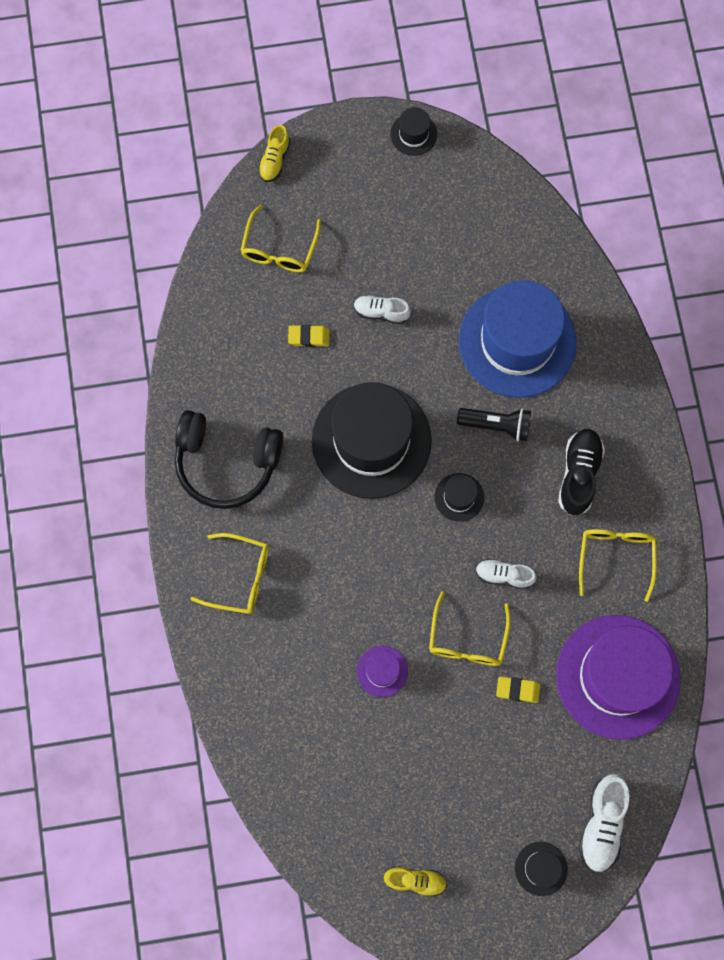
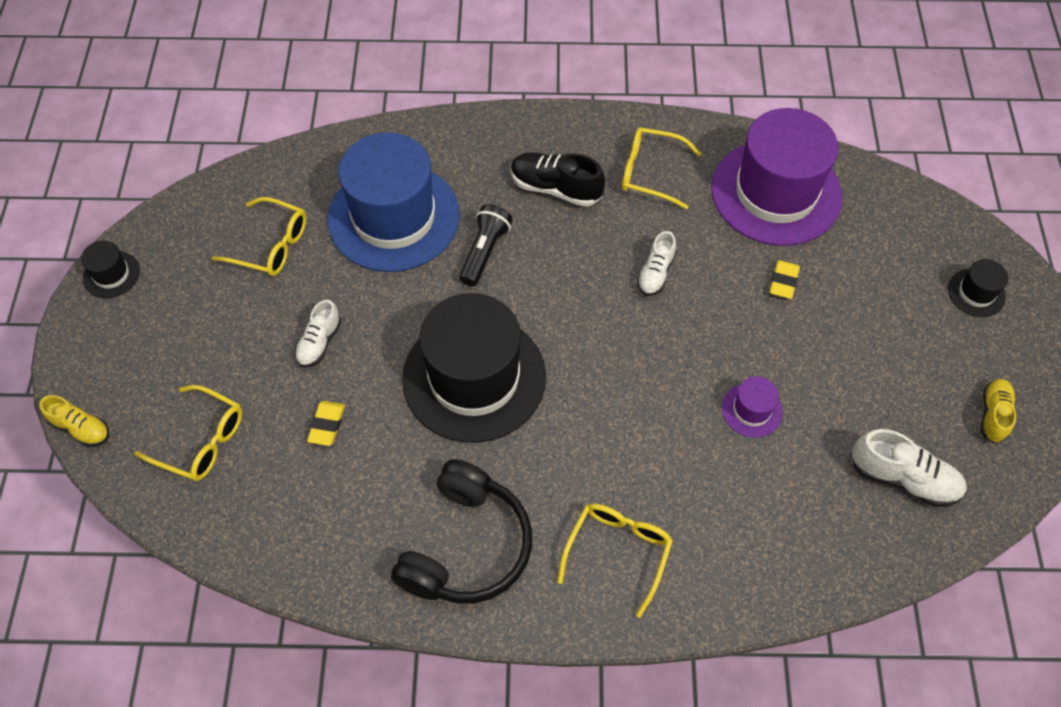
camera: 80 degrees left, 15 degrees down
yellow glasses [429,591,511,666] -> yellow glasses moved to [212,197,307,276]
black hat [435,473,484,522] -> none
white shoe [579,774,630,872] -> white shoe moved to [851,429,967,507]

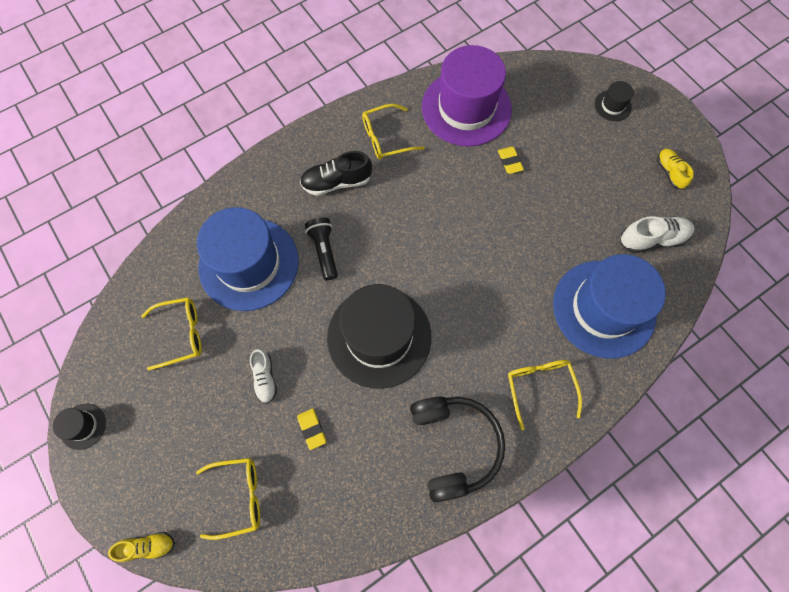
camera: 35 degrees left, 10 degrees up
white shoe [637,231,676,296] -> none
purple hat [722,377,783,438] -> none
none -> blue hat [553,254,666,359]

